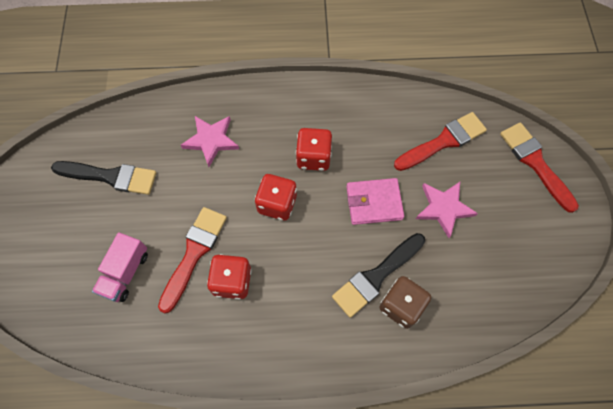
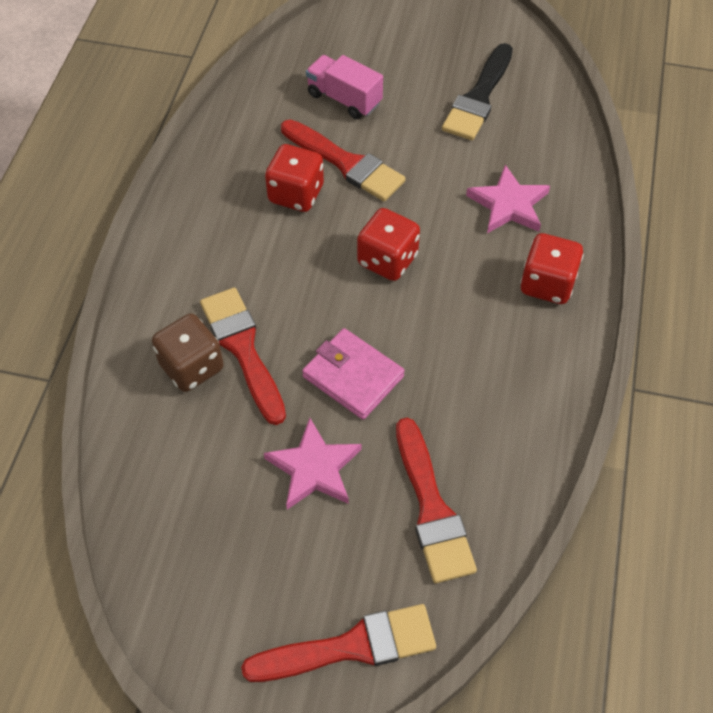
camera: 105 degrees right, 10 degrees down
red dice [296,128,332,171] -> red dice moved to [520,233,584,304]
black brush [332,233,425,318] -> red brush [200,287,286,425]
pink wallet [347,178,404,225] -> pink wallet turned 60 degrees counterclockwise [302,328,405,420]

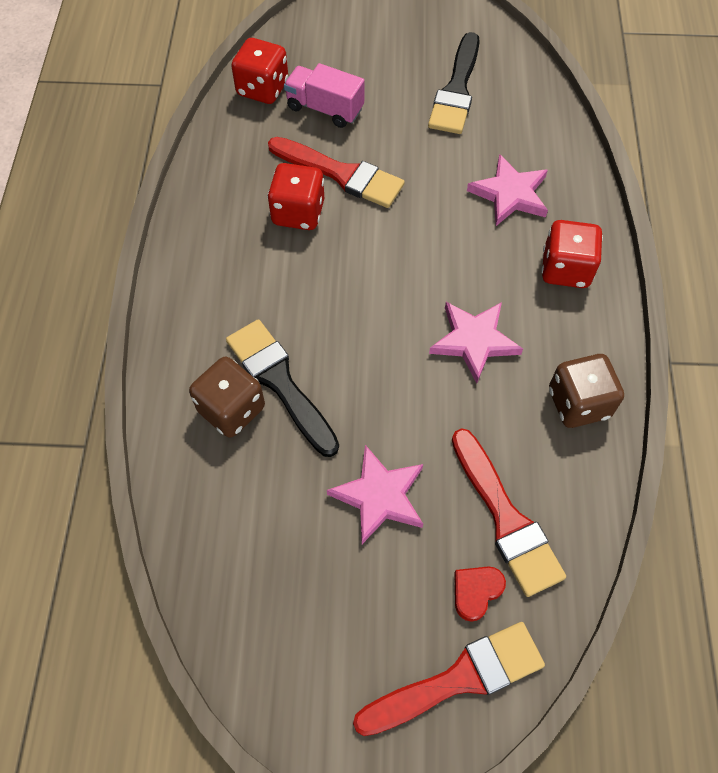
camera: 10 degrees left, 5 degrees up
red brush [200,287,286,425] -> black brush [226,319,339,457]
pink wallet [302,328,405,420] -> none
red dice [357,208,420,281] -> red dice moved to [231,38,288,104]
none -> pink star [429,302,523,384]
none -> red heart [455,566,506,622]
none -> brown dice [549,354,624,428]

